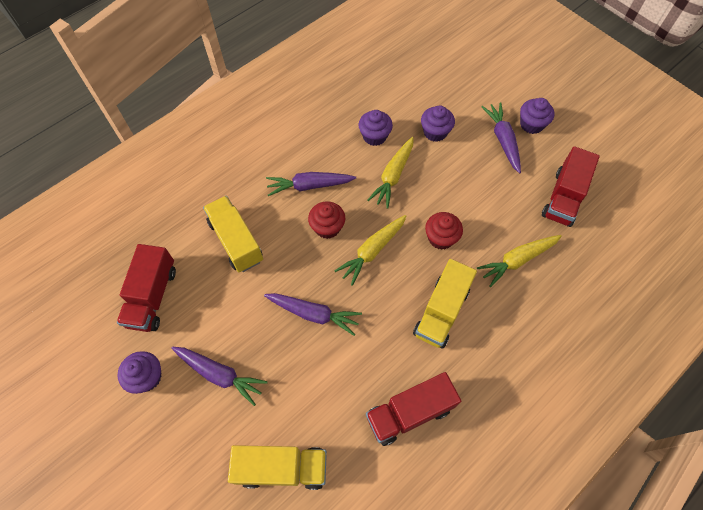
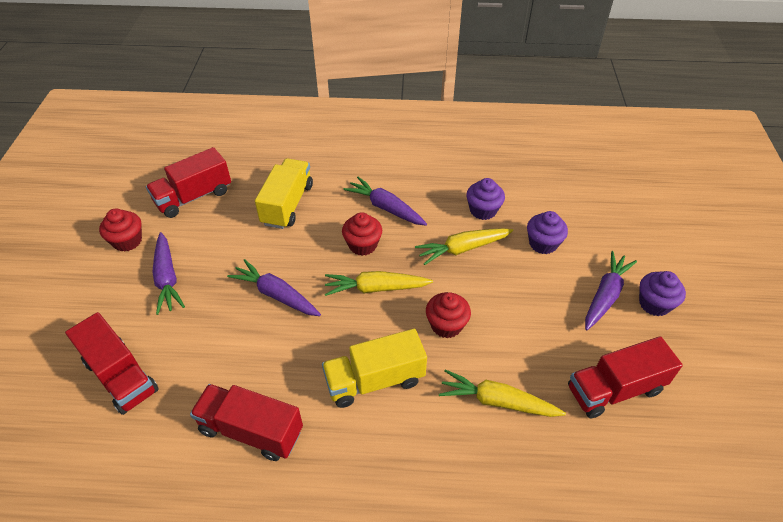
camera: 45 degrees right, 15 degrees down
purple cupcake [118,351,162,394] -> red cupcake [99,209,142,252]
yellow truck [228,445,327,490] -> red truck [65,312,159,415]
purple carrot [264,293,362,336] -> purple carrot turned 150 degrees clockwise [227,259,321,316]

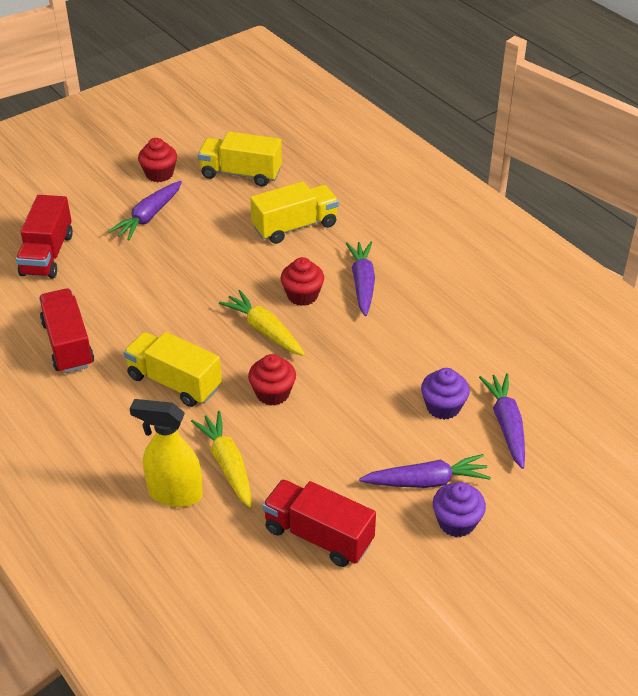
camera: 50 degrees right, 5 degrees down
red truck [146,147,231,218] -> yellow truck [198,131,282,187]
purple carrot [227,259,321,316] -> purple carrot moved to [479,373,525,469]
yellow carrot [415,228,513,265] -> none
purple cupcake [466,178,505,220] -> none
none -> yellow spray bottle [129,399,203,507]

